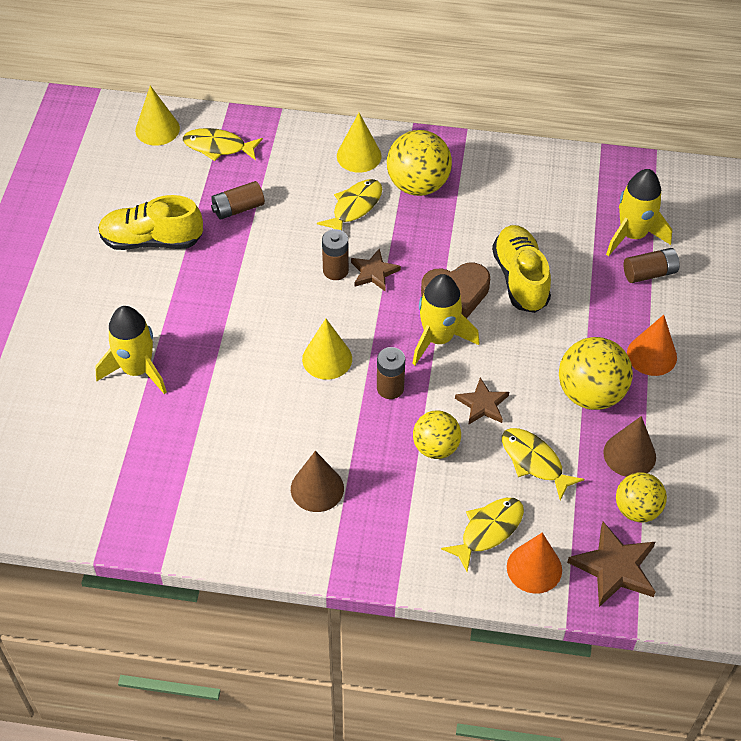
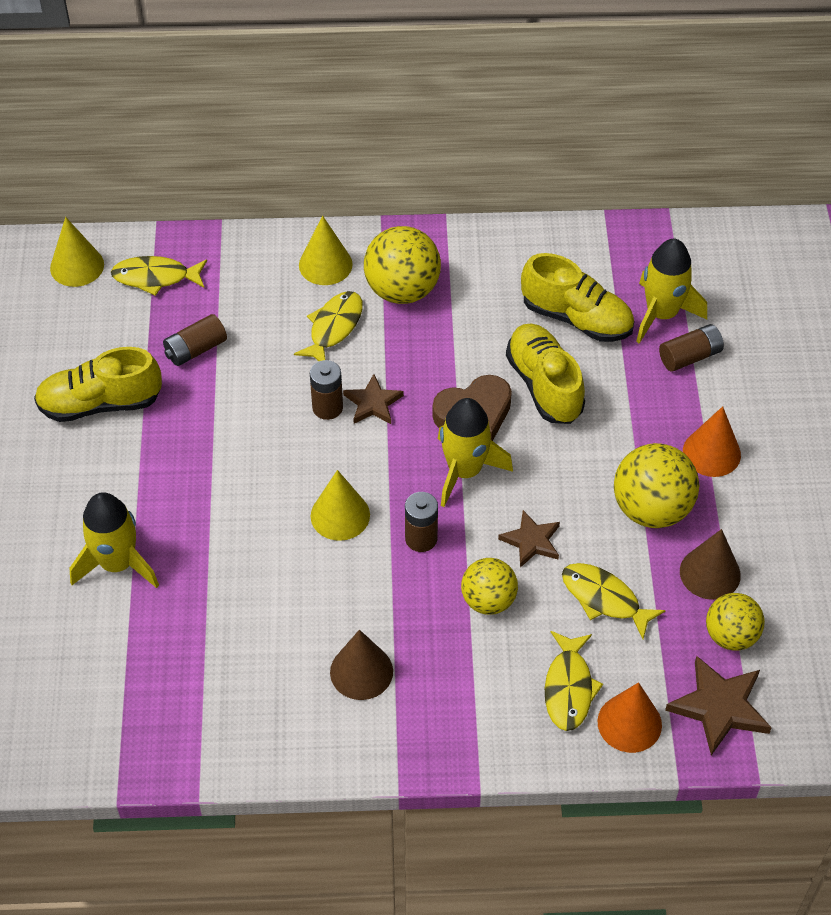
camera: 10 degrees left, 0 degrees up
yellow fish [441,498,524,572] -> yellow fish turned 150 degrees clockwise [545,631,603,731]
none -> yellow shoe [521,253,634,342]

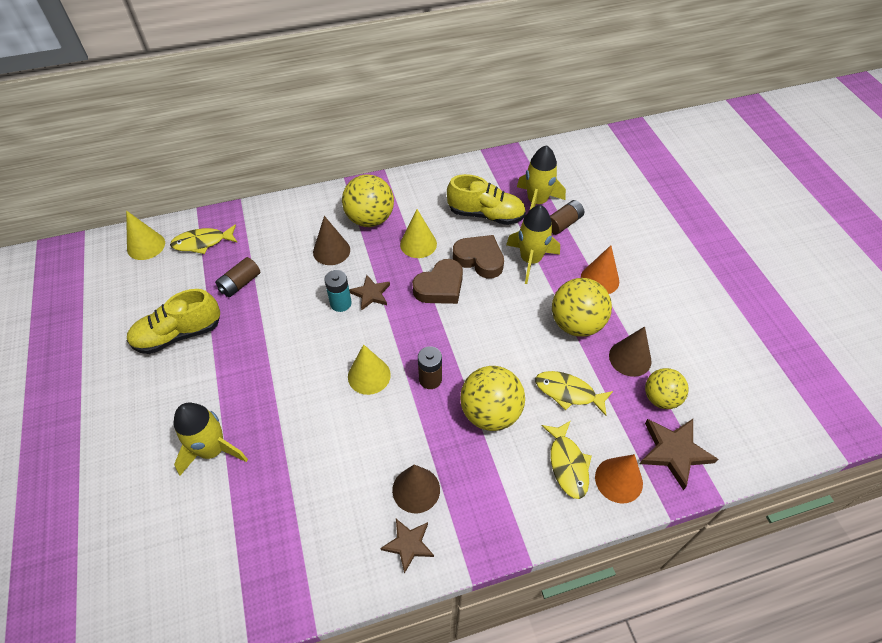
camera: 15 degrees left, 0 degrees up
yellow fish [294,291,363,361] -> brown cone [313,216,350,265]
yellow cone [299,215,353,285] -> yellow cone moved to [400,209,437,258]
brown battery [310,360,343,420] -> turquoise battery [324,270,352,312]
yellow rocket [438,398,513,507] -> yellow rocket moved to [506,205,560,284]
yellow ball [461,558,518,615] -> yellow ball [460,366,525,431], size x1.54
brown star [498,510,560,568] -> brown star moved to [380,519,434,574]
yellow shoe [506,324,585,424] -> brown heart [453,235,504,279]

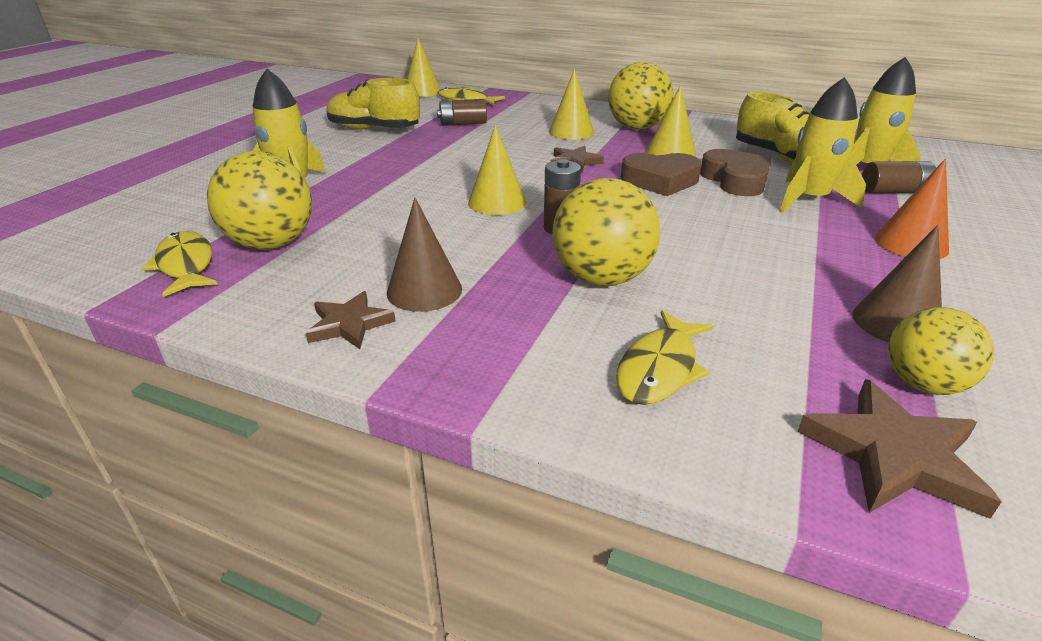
camera: 40 degrees right, 20 degrees down
brown cone [313,216,350,265] -> yellow cone [549,69,594,140]
turquoise battery [324,270,352,312] -> none
yellow fish [535,371,613,416] -> yellow fish moved to [142,231,218,297]
yellow ball [552,278,612,337] -> yellow ball moved to [207,151,312,250]
orange cone [595,454,643,503] -> none

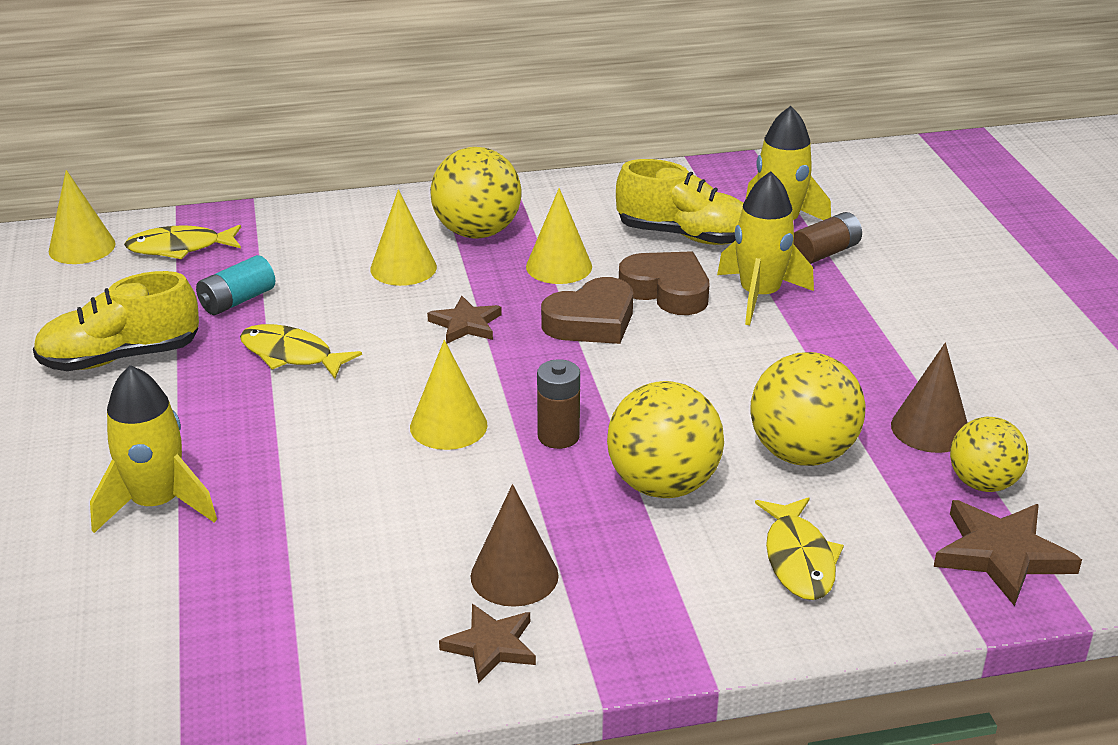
camera: 35 degrees left, 0 degrees up
yellow fish [142,231,218,297] -> yellow fish moved to [240,324,362,379]
yellow ball [207,151,312,250] -> yellow ball moved to [750,352,866,466]
brown battery [437,99,487,126] -> turquoise battery [196,255,275,315]
orange cone [875,158,949,259] -> none

